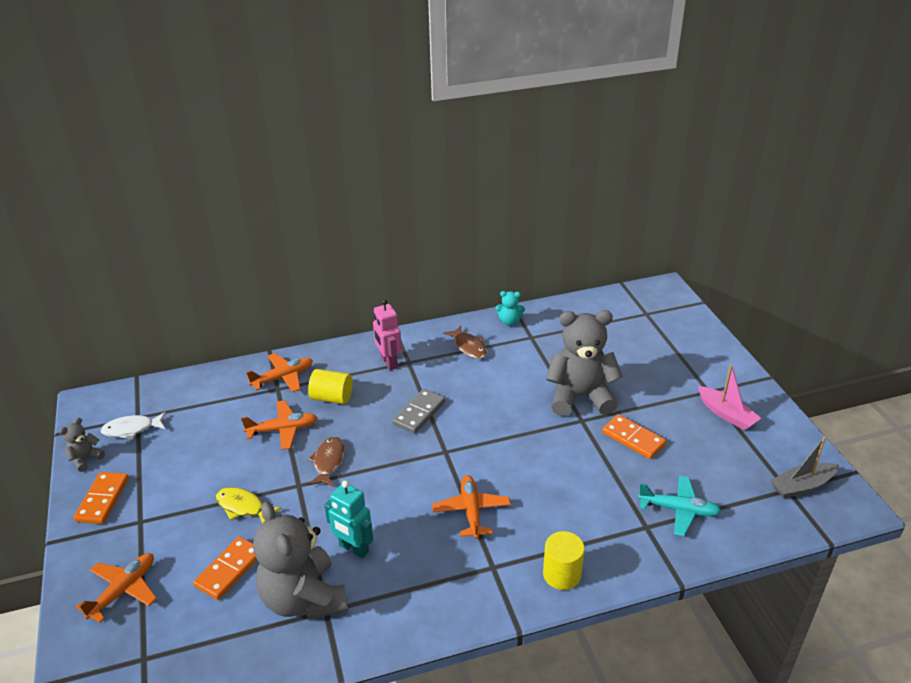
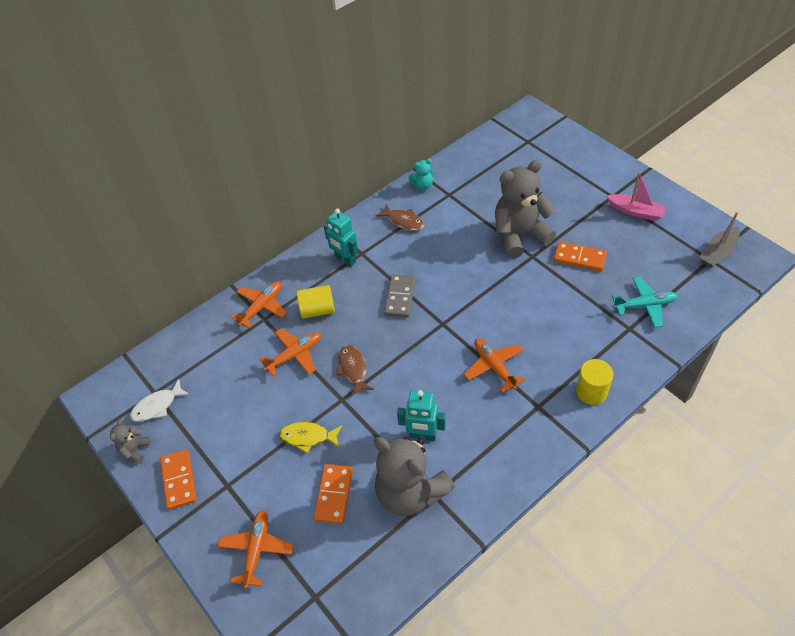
camera: 20 degrees left, 15 degrees up
pink robot [373,299,402,370] -> turquoise robot [324,209,358,267]

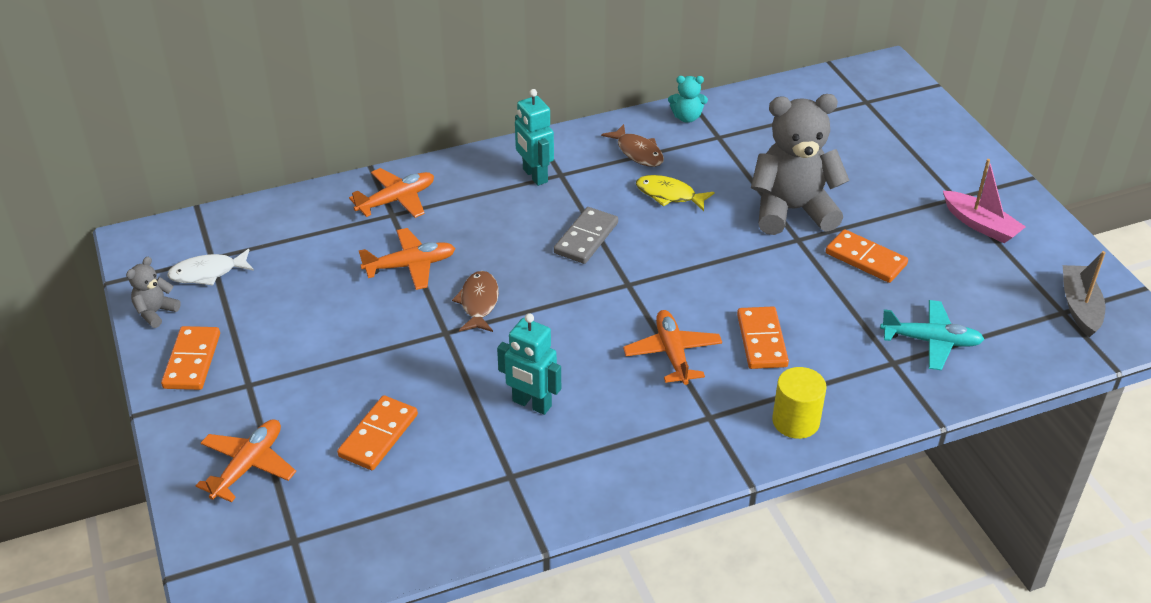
camera: 15 degrees right, 10 degrees down
yellow fish [279,422,342,453] -> yellow fish moved to [636,175,715,211]
yellow cylinder [297,285,335,319] -> none
grey teddy bear [374,437,455,516] -> none
grey boat [699,212,740,268] -> grey boat turned 120 degrees clockwise [1063,251,1106,337]
none -> orange domino [737,307,789,369]

